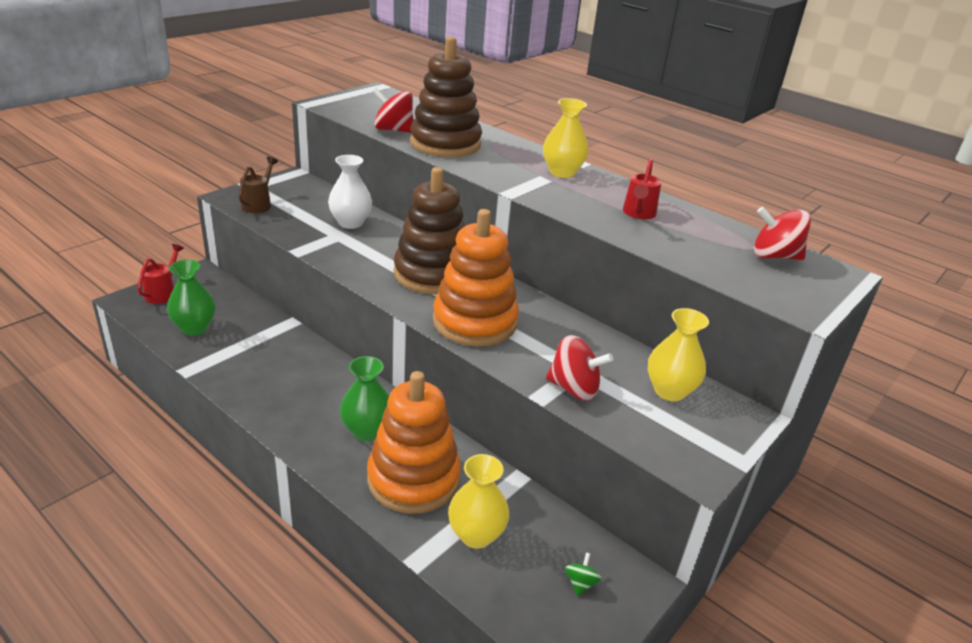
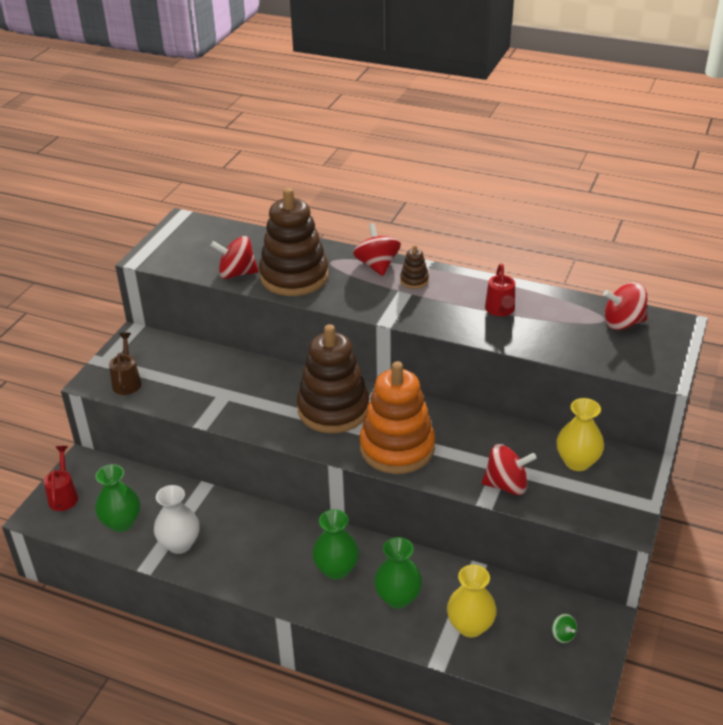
camera: 15 degrees left, 5 degrees up
white vase [328,155,372,229] -> white vase moved to [154,485,200,554]
orange stacking toy [367,371,461,514] -> green vase [374,537,422,609]
yellow vase [543,98,589,178] -> brown stacking toy [400,245,429,289]
green spinning top [565,553,602,596] -> green spinning top turned 150 degrees clockwise [552,614,577,643]
none -> red spinning top [353,223,401,276]

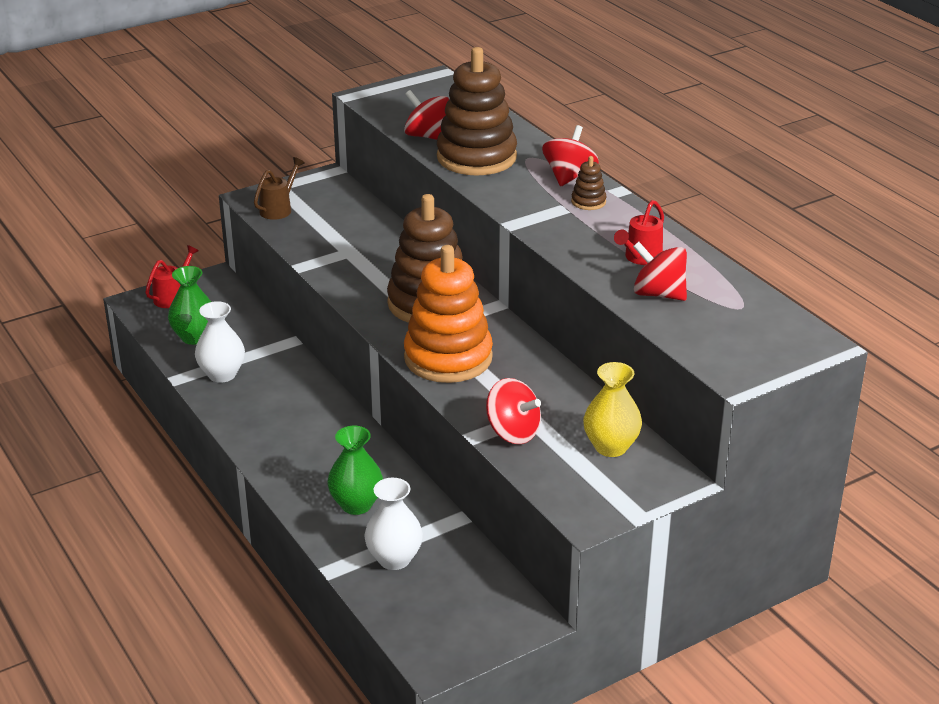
camera: 35 degrees right, 5 degrees down
green vase [312,509,359,580] -> none
yellow vase [447,565,497,638] -> white vase [364,478,423,570]
green spinning top [552,614,577,643] -> none
red spinning top [603,282,647,330] -> red spinning top moved to [633,242,687,301]

